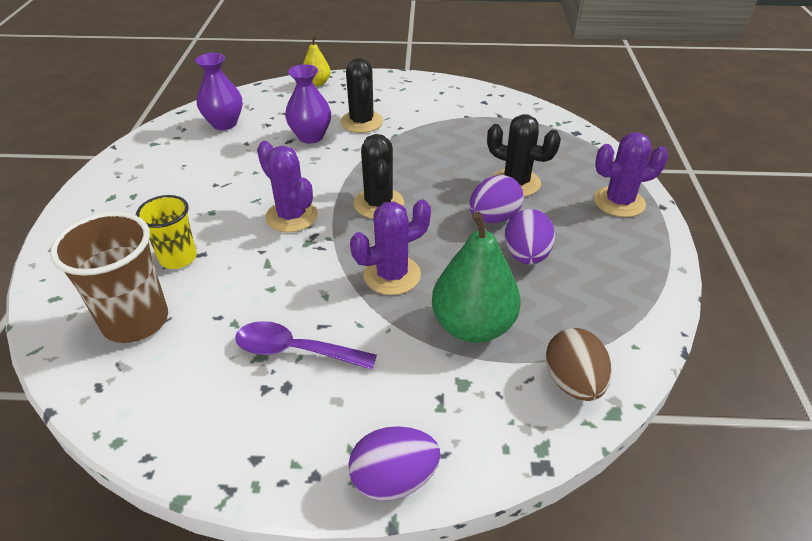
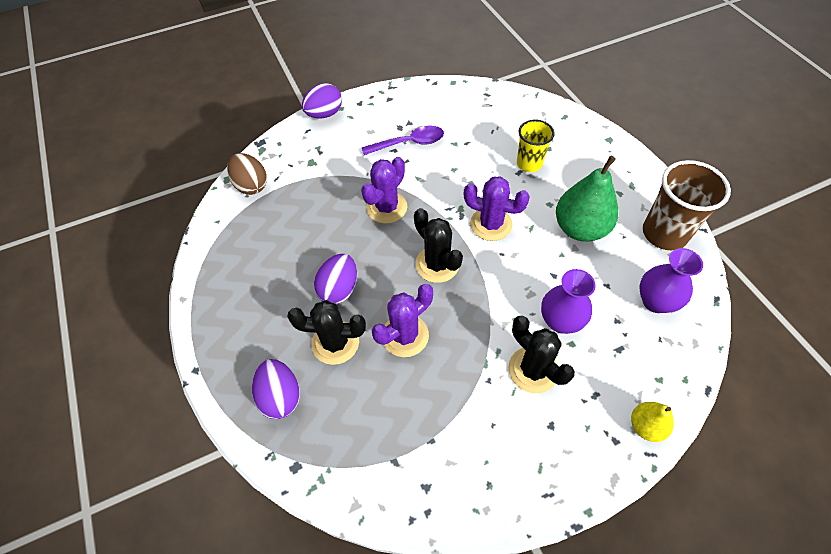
camera: 155 degrees right, 15 degrees up
brown cup [50,212,168,343] -> brown cup moved to [643,160,731,250]
green pear [432,212,521,343] -> green pear moved to [556,156,618,242]
purple egg [505,209,555,265] -> purple egg moved to [252,359,300,419]
purple cactus [594,132,668,217] -> purple cactus moved to [372,284,433,357]

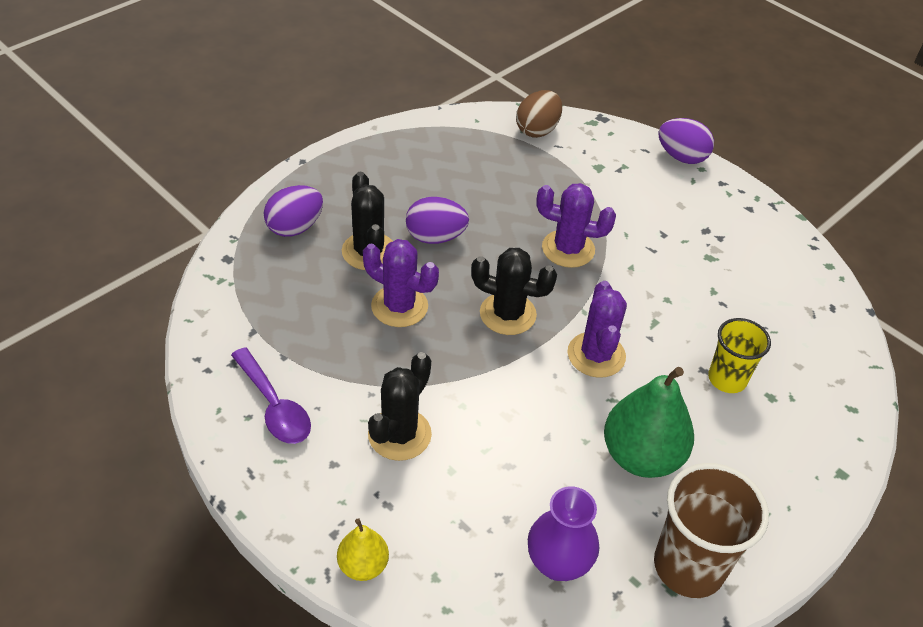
camera: 65 degrees right, 10 degrees down
purple spoon [362,126,444,155] -> purple spoon moved to [231,347,311,444]
black cactus [414,208,463,283] -> black cactus turned 75 degrees clockwise [471,248,557,335]
purple vase [541,269,596,334] -> none

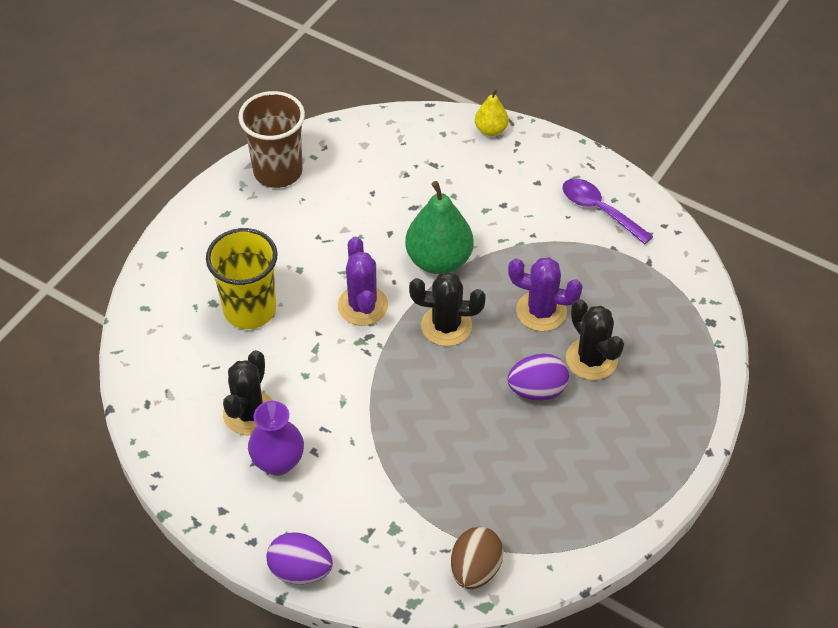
camera: 170 degrees right, 5 degrees up
purple egg [264,185,323,237] -> none
black cactus [368,352,432,461] -> black cactus moved to [223,350,273,435]
purple vase [528,486,600,581] -> purple vase moved to [248,401,304,475]
purple cactus [536,183,616,268] -> none
green pear [604,367,694,478] -> green pear moved to [405,181,474,274]
yellow cup [708,318,771,393] -> yellow cup [206,228,278,329], size x1.58

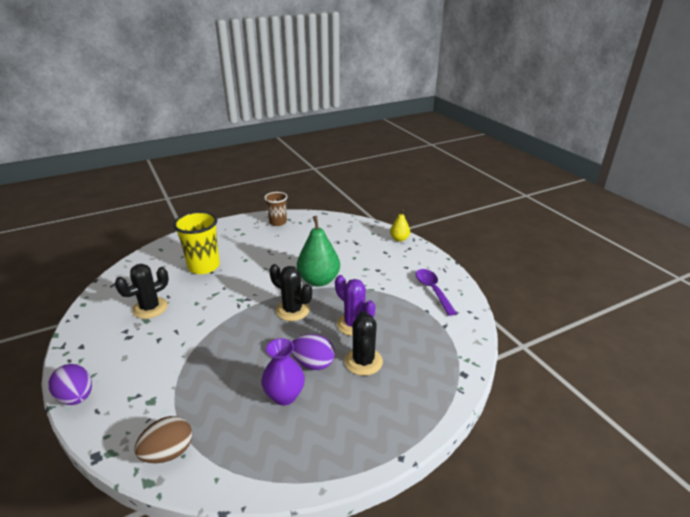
camera: 30 degrees right, 20 degrees down
brown cup [238,91,305,188] -> brown cup [264,192,287,226], size x0.63
purple vase [248,401,304,475] -> purple vase moved to [261,338,305,406]
purple cactus [338,237,388,326] -> none

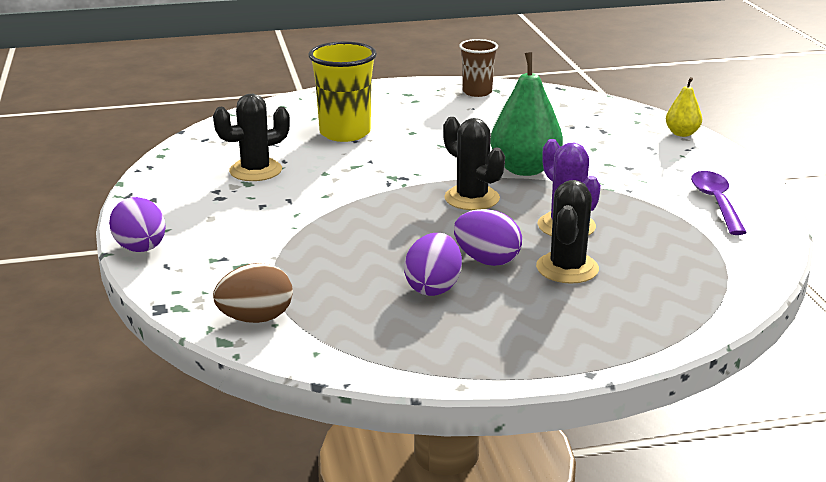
camera: 15 degrees right, 5 degrees down
purple vase [261,338,305,406] -> purple egg [404,233,462,296]

